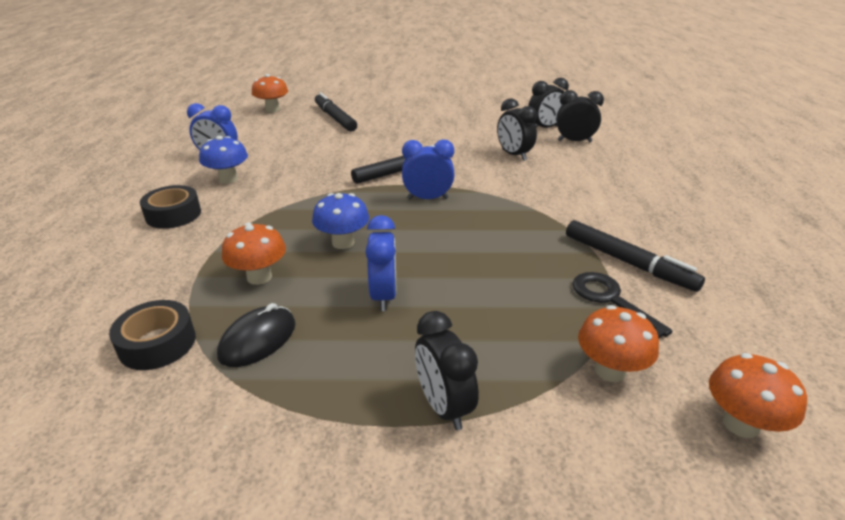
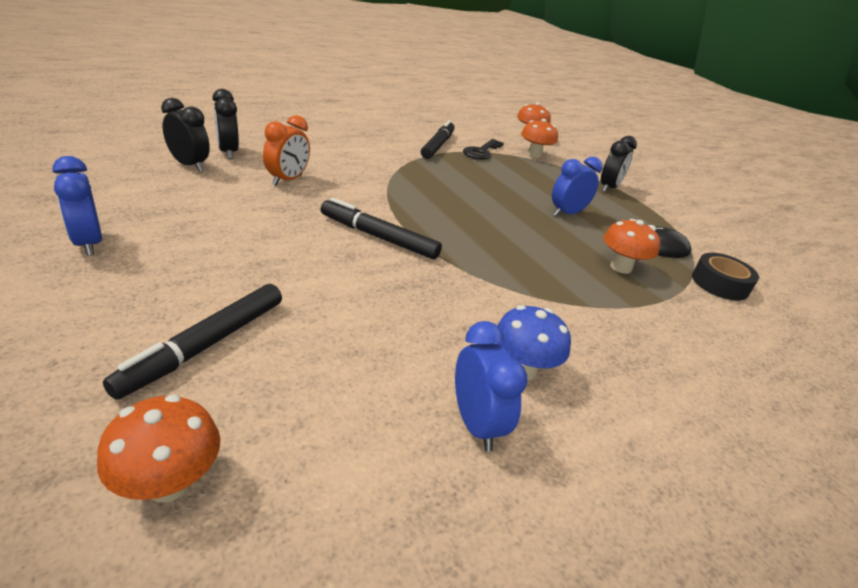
camera: 125 degrees left, 0 degrees up
black tape [140,185,201,229] -> none
blue mushroom [312,193,369,249] -> none
blue clock [402,140,454,199] -> blue clock moved to [52,156,102,256]
black clock [497,99,537,161] -> orange clock [263,115,310,186]

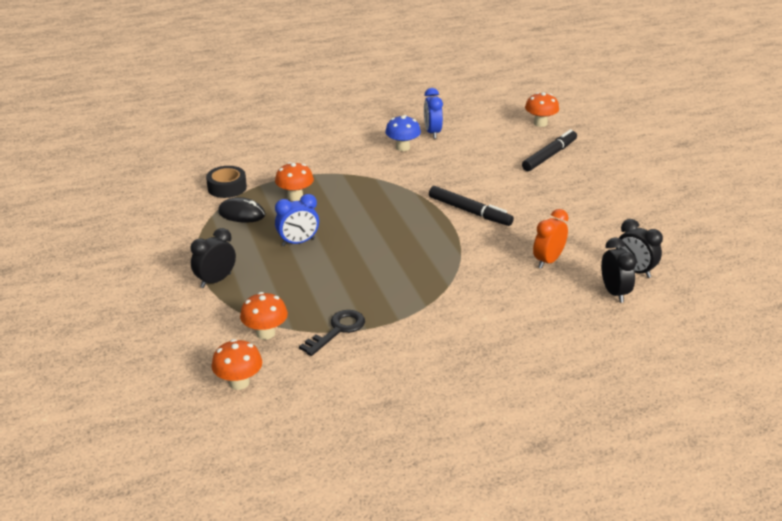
camera: 165 degrees left, 0 degrees up
blue clock [52,156,102,256] -> none
black marker [421,120,455,159] -> none

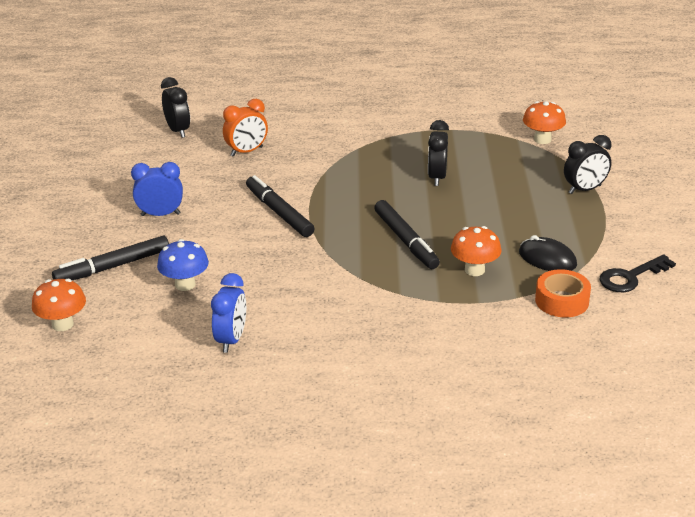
camera: 160 degrees left, 0 degrees up
black tape [206,166,247,198] -> orange tape [535,269,591,317]
orange mushroom [212,339,262,390] -> none
blue clock [275,194,319,246] -> blue clock moved to [131,162,183,216]
black key [299,310,365,356] -> black key moved to [599,254,676,292]
blue mushroom [385,115,421,151] -> blue mushroom moved to [157,239,209,291]
black clock [601,237,637,303] -> black clock moved to [428,120,449,186]
none -> black marker [374,200,440,269]

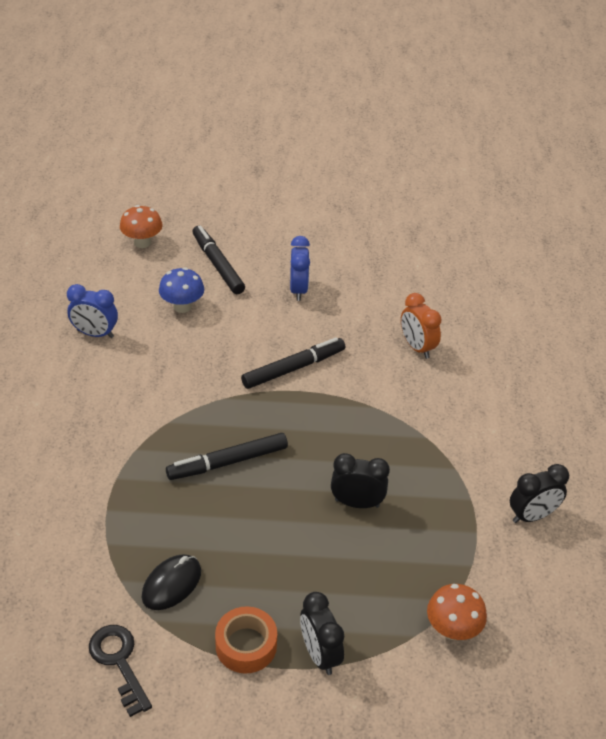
camera: 90 degrees right, 10 degrees up
black clock [161,77,190,138] -> black clock moved to [510,464,569,523]
orange mushroom [451,226,501,276] -> none
orange tape [535,269,591,317] -> orange tape moved to [215,606,277,674]

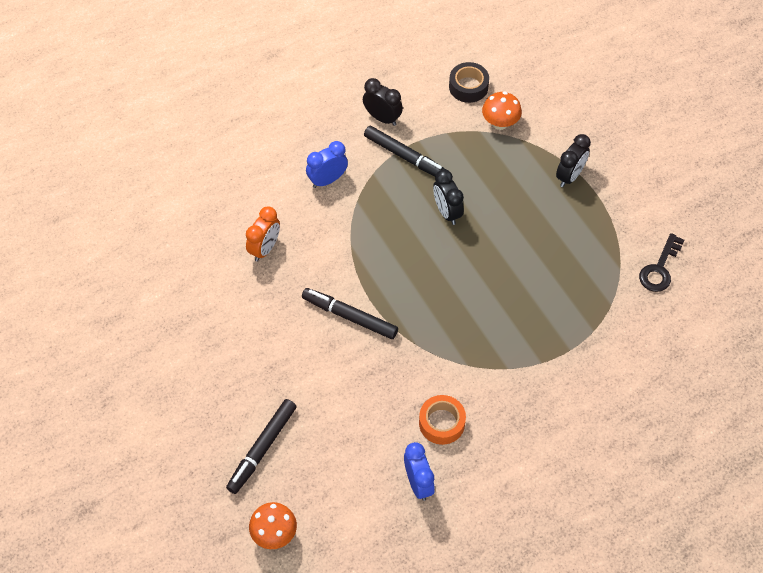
camera: 120 degrees left, 15 degrees up
black mouse [142,554,201,610] -> none
blue mushroom [159,267,204,313] -> none
black marker [166,433,288,480] -> black marker moved to [364,126,446,176]
orange tape [215,606,277,674] -> orange tape moved to [419,395,466,445]
blue clock [290,236,310,301] -> blue clock moved to [306,141,348,188]
none -> black tape [449,62,489,103]

